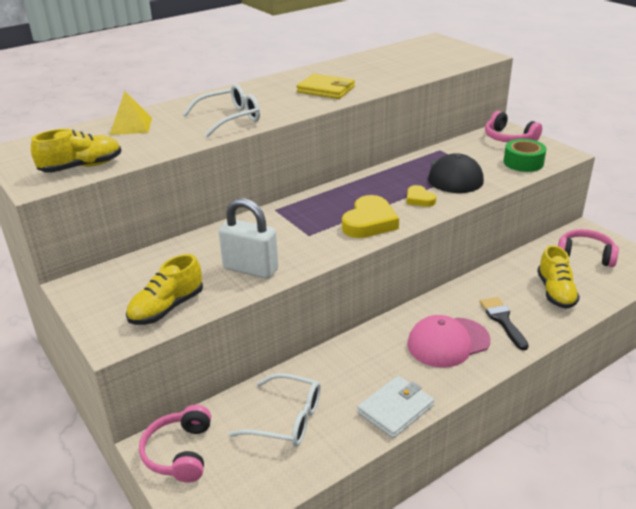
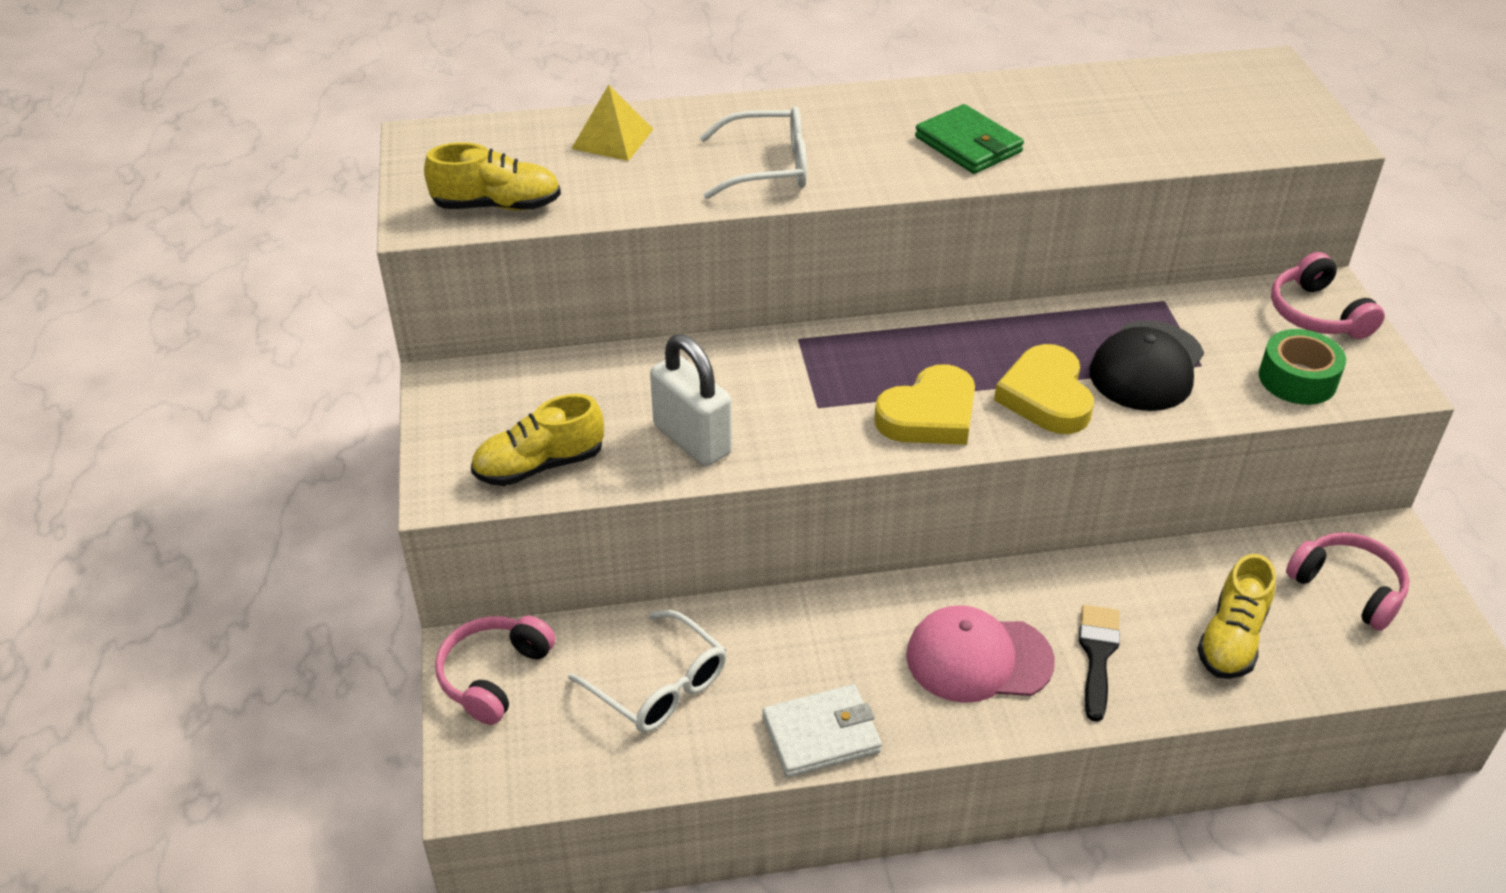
camera: 25 degrees right, 10 degrees up
yellow wallet [297,74,355,99] -> green wallet [915,104,1024,174]
yellow heart [407,185,436,207] -> yellow heart [994,344,1094,434], size x1.78

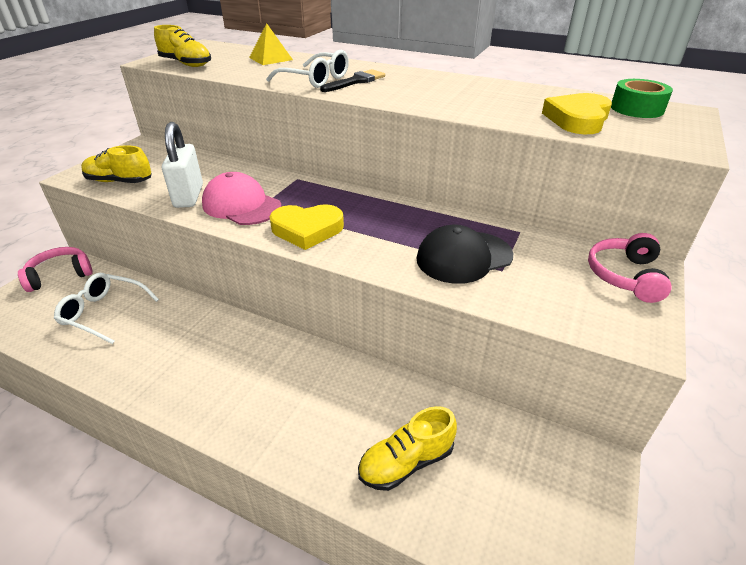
camera: 35 degrees right, 5 degrees down
white glasses [568,610,726,733] -> white glasses turned 120 degrees clockwise [54,273,159,344]
white wallet [762,684,882,777] -> none
pink cap [906,605,1055,703] -> pink cap moved to [202,172,282,225]
green wallet [915,104,1024,174] -> none
yellow heart [994,344,1094,434] -> yellow heart moved to [542,93,612,134]
black brush [1079,605,1120,722] -> black brush moved to [320,69,385,92]
green tape [1259,329,1346,405] -> green tape moved to [611,79,673,118]
pink headphones [1286,532,1410,631] -> none

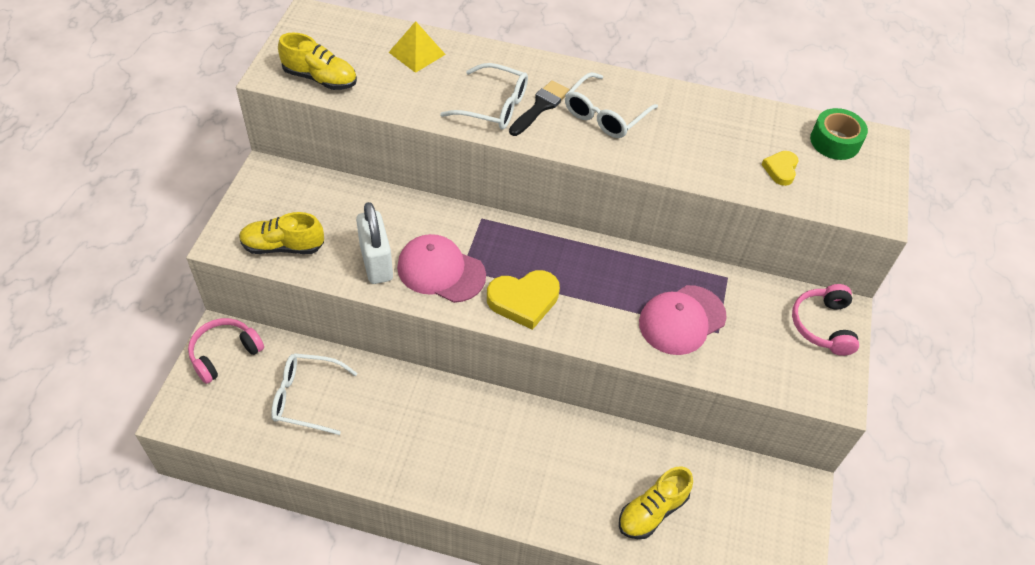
camera: 15 degrees left, 15 degrees up
black cap [416,225,513,284] -> pink cap [639,285,727,355]
yellow heart [542,93,612,134] -> yellow heart [761,151,798,186], size x0.56
none -> white glasses [565,72,658,138]

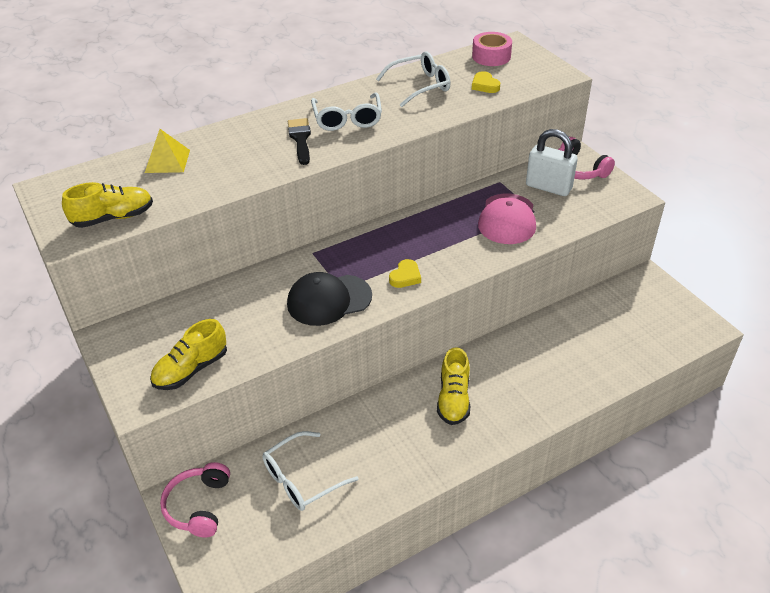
camera: 40 degrees left, 10 degrees down
white padlock [356,202,393,284] -> white padlock moved to [526,129,578,196]
pink cap [397,234,486,303] -> black cap [287,272,372,326]
white glasses [440,63,528,129] -> white glasses moved to [376,51,451,107]
yellow heart [487,270,560,330] -> yellow heart [389,259,421,288], size x0.56
yellow shoe [619,466,693,539] -> yellow shoe moved to [437,347,470,425]
green tape [810,108,868,160] -> pink tape [472,32,512,66]

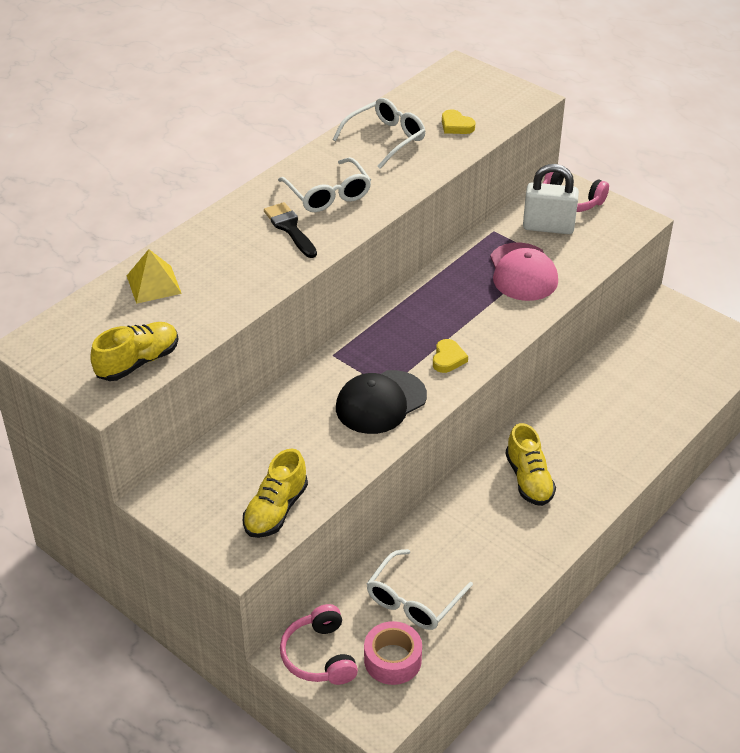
camera: 20 degrees left, 0 degrees up
pink tape [472,32,512,66] -> pink tape moved to [364,621,422,685]

